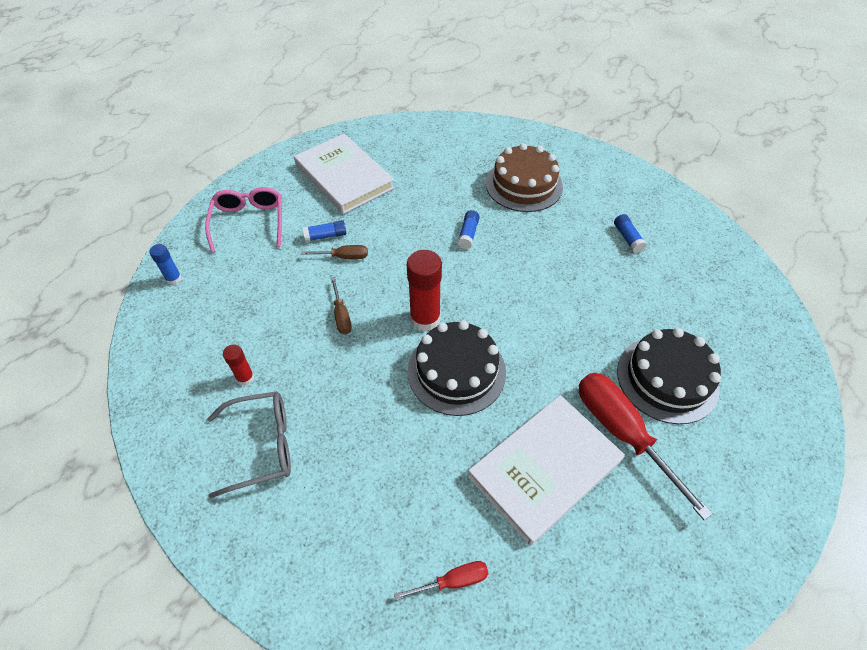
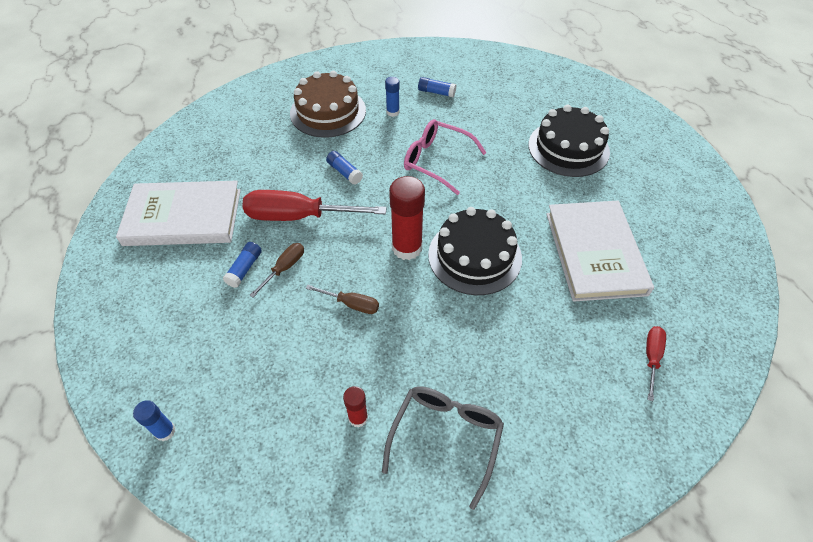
camera: 55 degrees left, 0 degrees up
pink glasses [205,187,282,253] -> pink glasses moved to [404,119,487,195]
red screwdriver [579,373,713,521] -> red screwdriver moved to [242,190,387,221]
none -> blue glue stick [385,77,400,117]

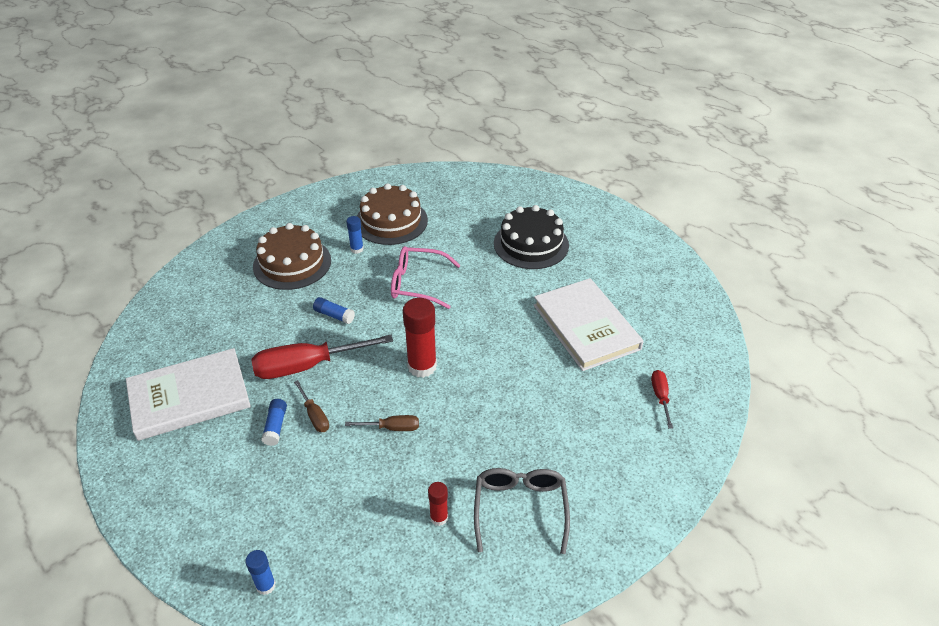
camera: 20 degrees left, 10 degrees down
brown screwdriver [250,243,304,297] -> brown screwdriver turned 135 degrees clockwise [294,380,329,432]
blue glue stick [418,77,456,97] -> brown cake [357,183,428,245]
black cake [428,207,522,295] -> none

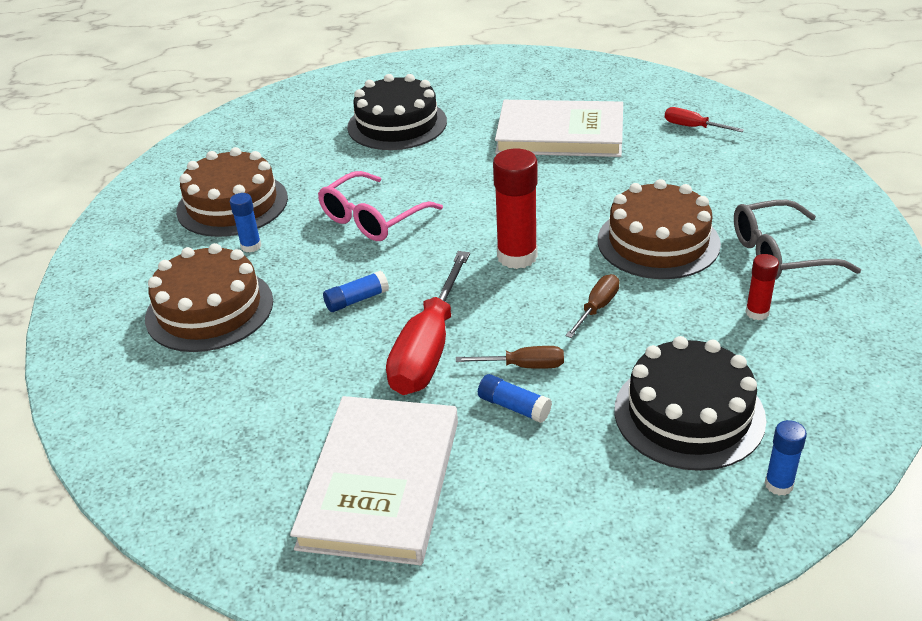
camera: 55 degrees left, 5 degrees down
grey glasses [474,468,570,554] -> grey glasses turned 45 degrees counterclockwise [734,200,861,280]
none -> brown cake [598,179,721,279]
none -> black cake [614,336,766,471]

